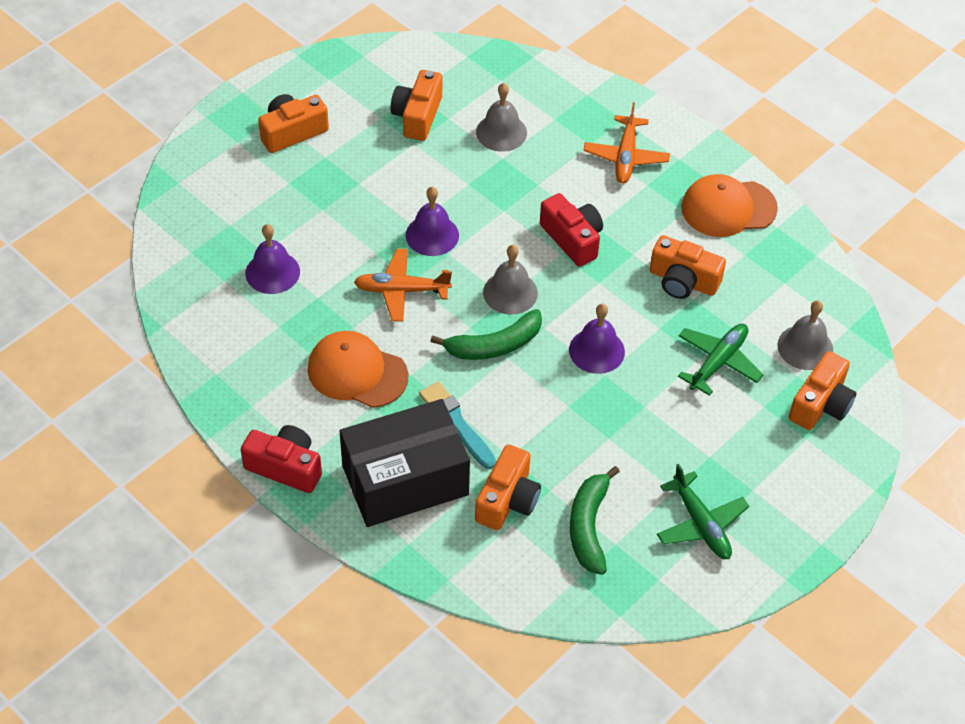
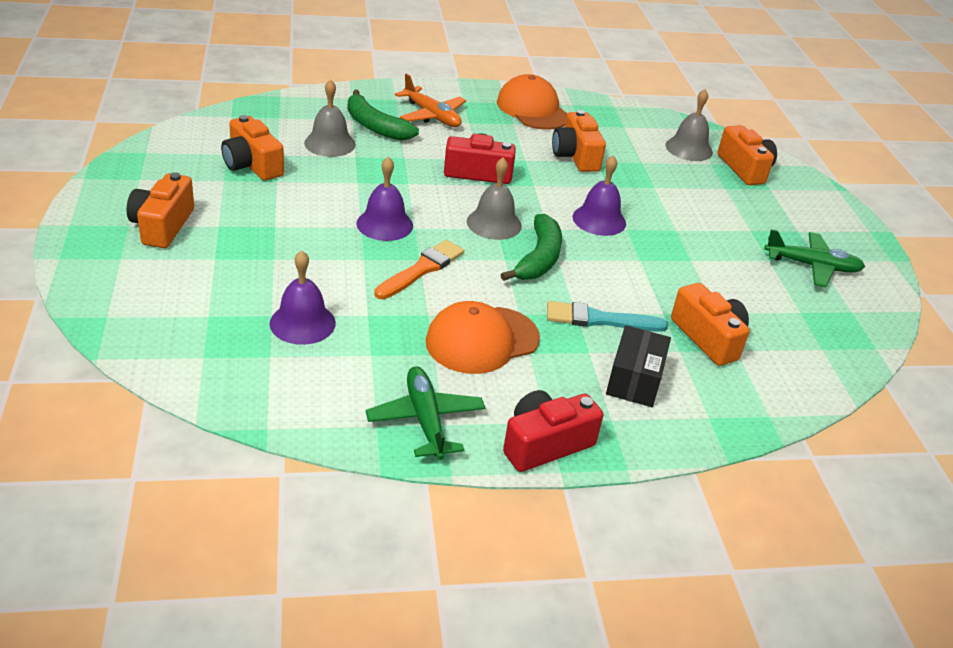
camera: 55 degrees left, 15 degrees down
black box [340,399,470,527] -> black box [606,325,671,407], size x0.54
orange plane [354,249,452,322] -> orange brush [374,240,464,299]
green banana [570,466,620,575] -> green banana moved to [348,90,419,140]
orange camera [650,235,726,299] -> orange camera turned 105 degrees clockwise [552,110,606,172]
green plane [678,323,763,396] -> green plane moved to [366,366,485,460]
orange cap [681,174,778,237] -> orange cap turned 120 degrees clockwise [497,74,568,130]

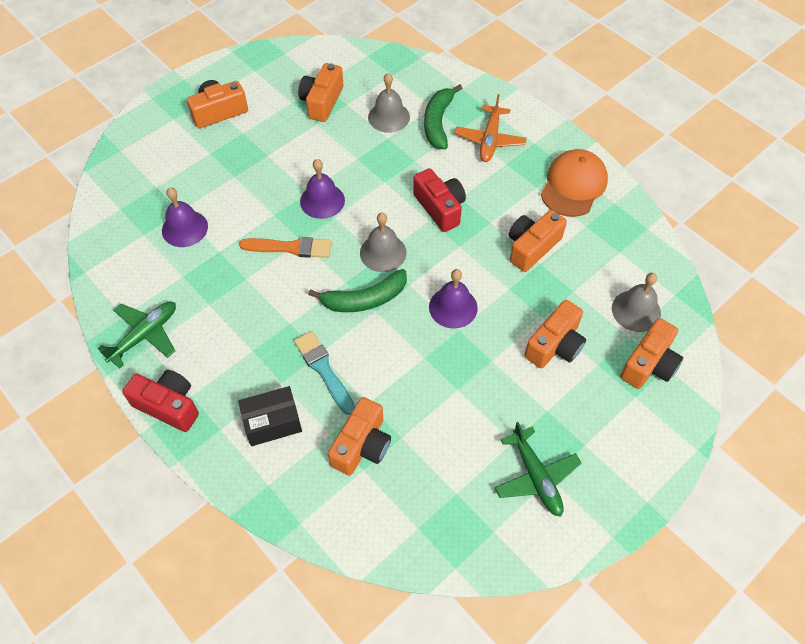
camera: 60 degrees right, 20 degrees up
orange cap [426,301,540,374] -> none
none -> orange camera [524,300,586,368]

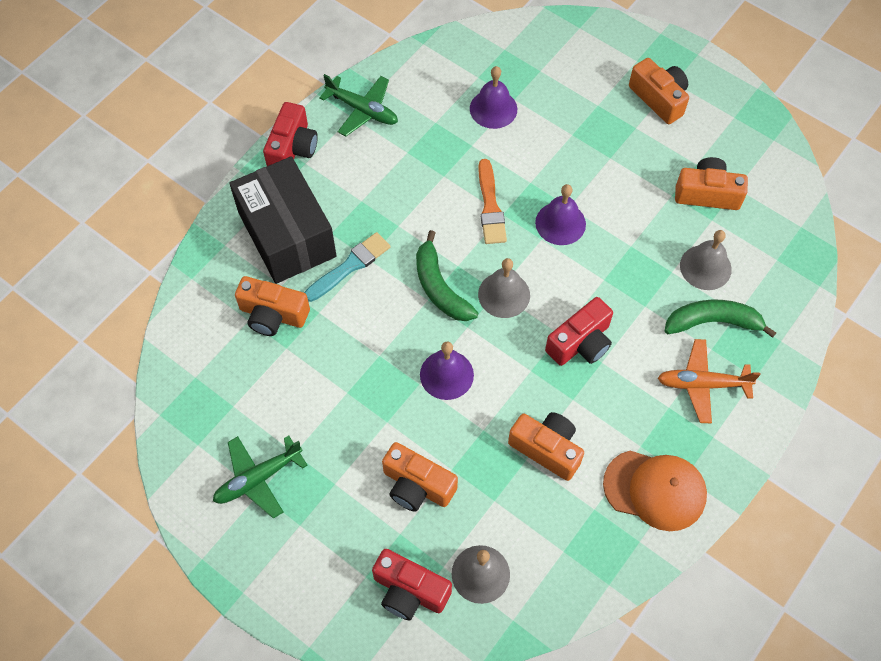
camera: 80 degrees right, 5 degrees up
black box [238,386,302,446] -> black box [229,156,337,284], size x1.85
orange camera [620,318,683,389] -> red camera [372,549,452,620]

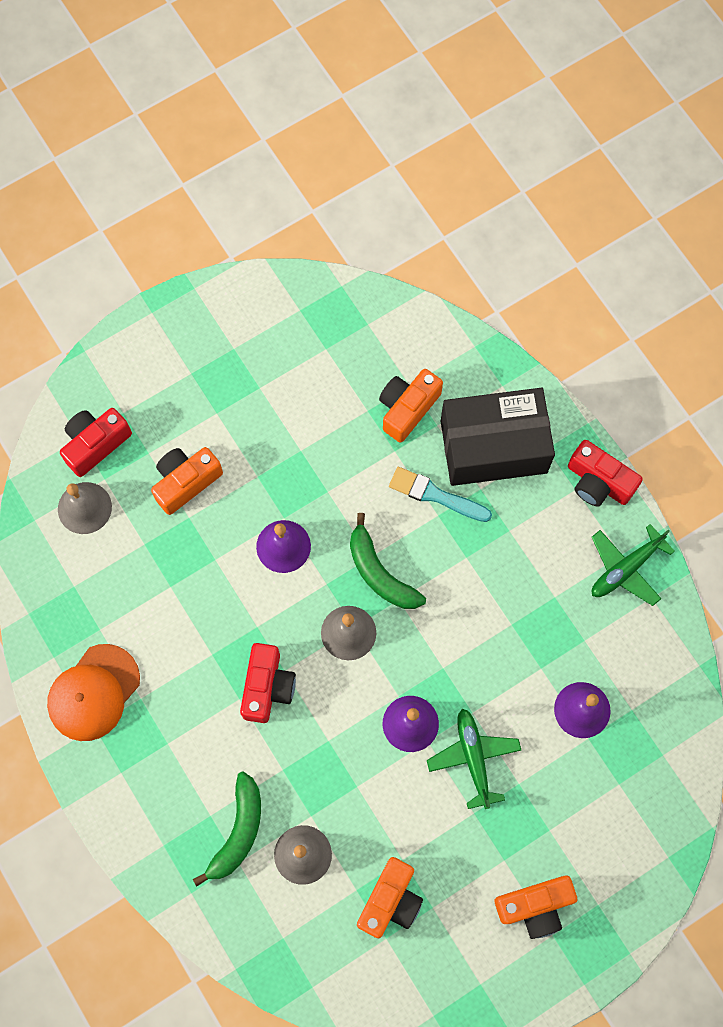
camera: 110 degrees right, 10 degrees up
green plane [213,436,308,519] -> green plane moved to [427,709,521,809]
turquoise brush [304,232,391,302] -> turquoise brush turned 135 degrees clockwise [389,467,492,522]
green banana [416,230,478,321] -> green banana turned 120 degrees counterclockwise [350,513,426,609]
orange brush [478,159,507,244] -> none
orange camera [508,412,584,481] -> none
red camera [545,297,613,366] -> red camera turned 150 degrees counterclockwise [240,643,296,723]
orange plane [658,339,761,424] -> none

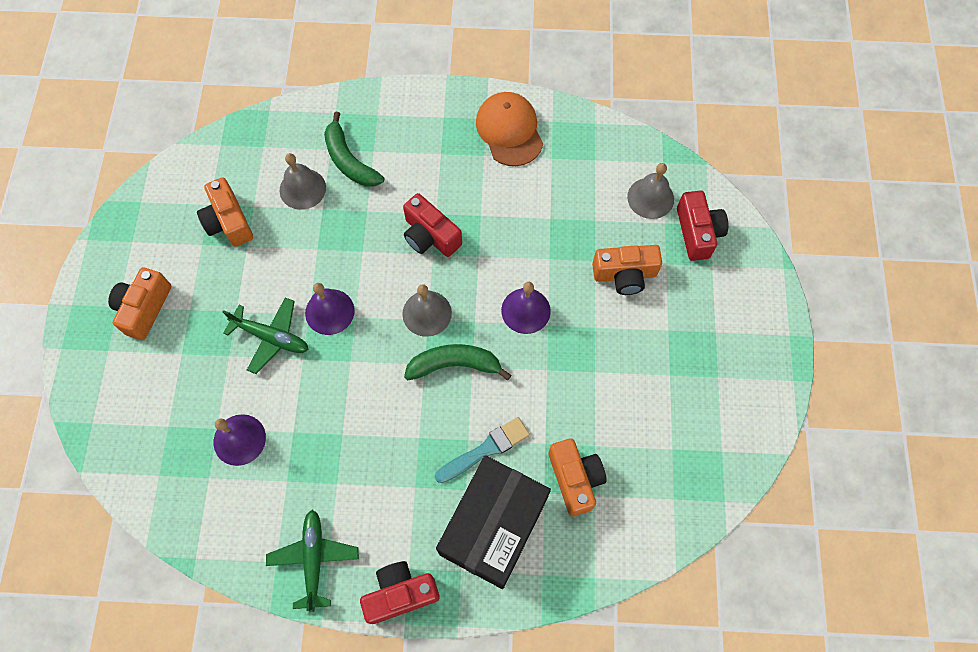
camera: 125 degrees right, 5 degrees down
orange camera [151,447,223,515] -> orange camera turned 90 degrees clockwise [592,245,662,295]

